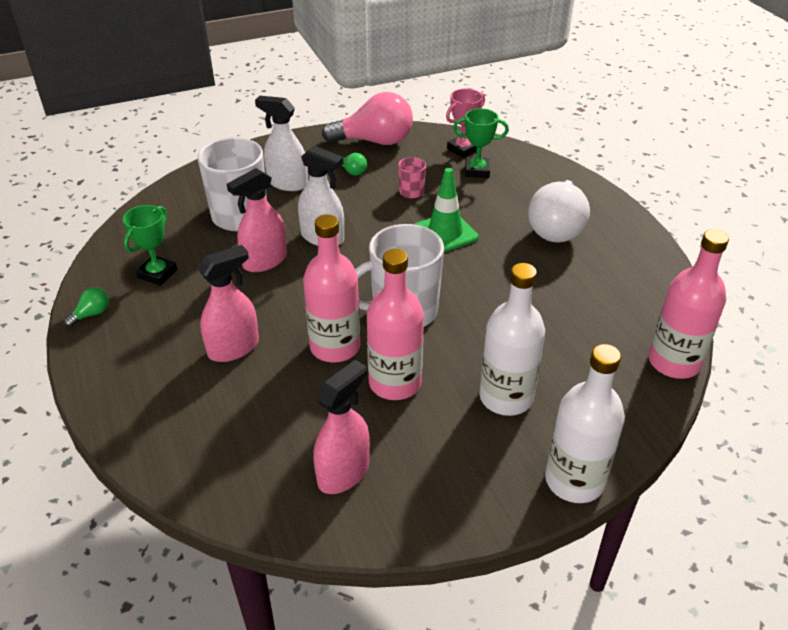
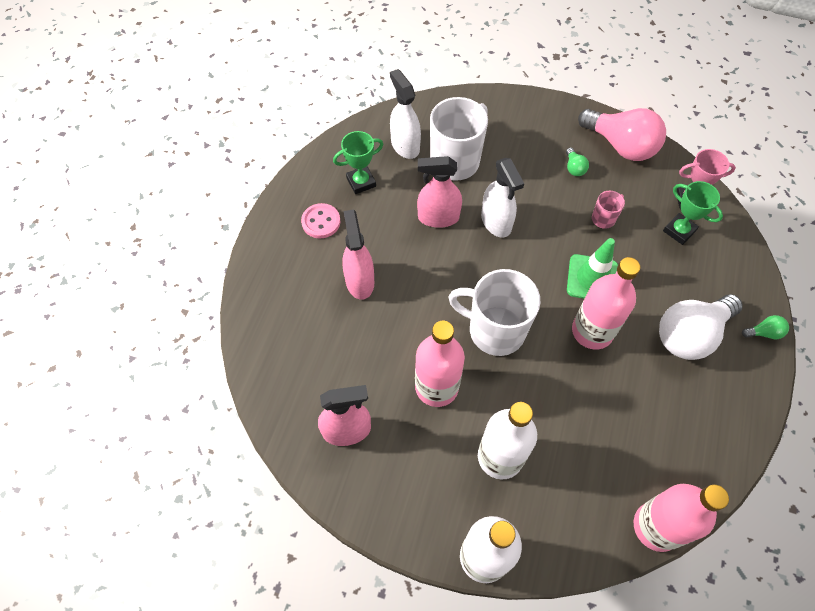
camera: 40 degrees right, 20 degrees up
green light bulb [64,287,109,327] -> green light bulb moved to [742,315,789,339]
pink spray bottle [198,245,259,362] -> pink spray bottle turned 105 degrees counterclockwise [342,209,374,300]
white spray bottle [255,96,308,191] -> white spray bottle moved to [390,69,421,159]
pink bottle [303,215,360,363] -> pink bottle moved to [572,257,641,350]
none -> pink button [301,203,340,239]

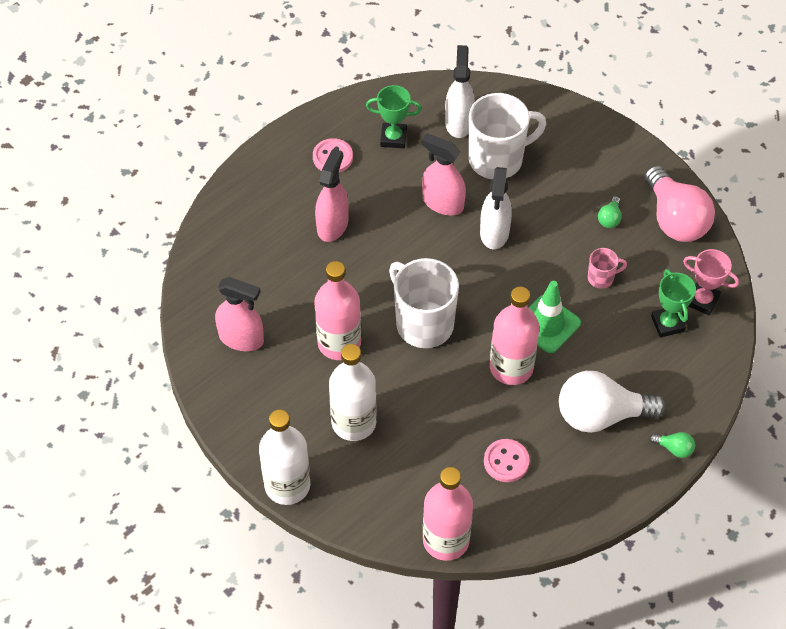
camera: 30 degrees right, 5 degrees down
none -> pink button [484,439,530,482]

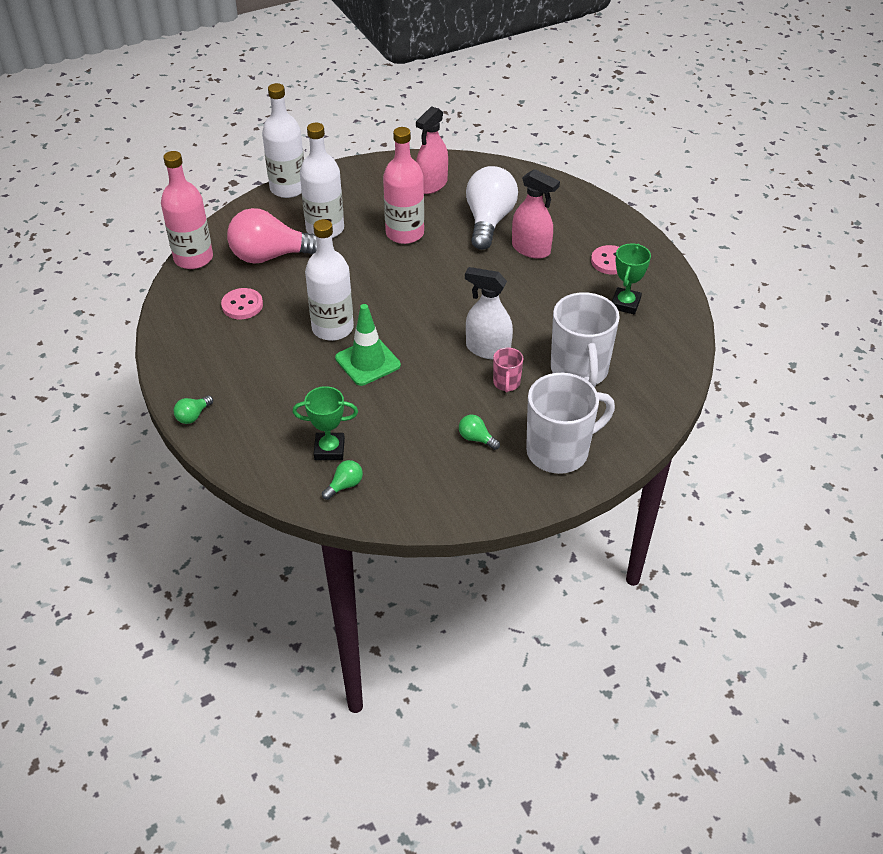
camera: 105 degrees right, 10 degrees down
white mug [389,258,459,348] -> white mug moved to [526,373,615,474]
pink spray bottle [421,133,466,215] -> none
white spray bottle [445,45,475,138] -> none
pink bottle [490,287,539,385] -> white bottle [305,219,354,341]
white light bulb [559,371,666,433] -> white light bulb moved to [466,166,518,250]
pink mug [588,248,627,289] -> pink mug moved to [493,347,523,392]
pink light bulb [644,165,715,242] -> pink light bulb moved to [227,208,317,264]
pink trophy [683,249,739,315] -> green light bulb [322,460,363,500]

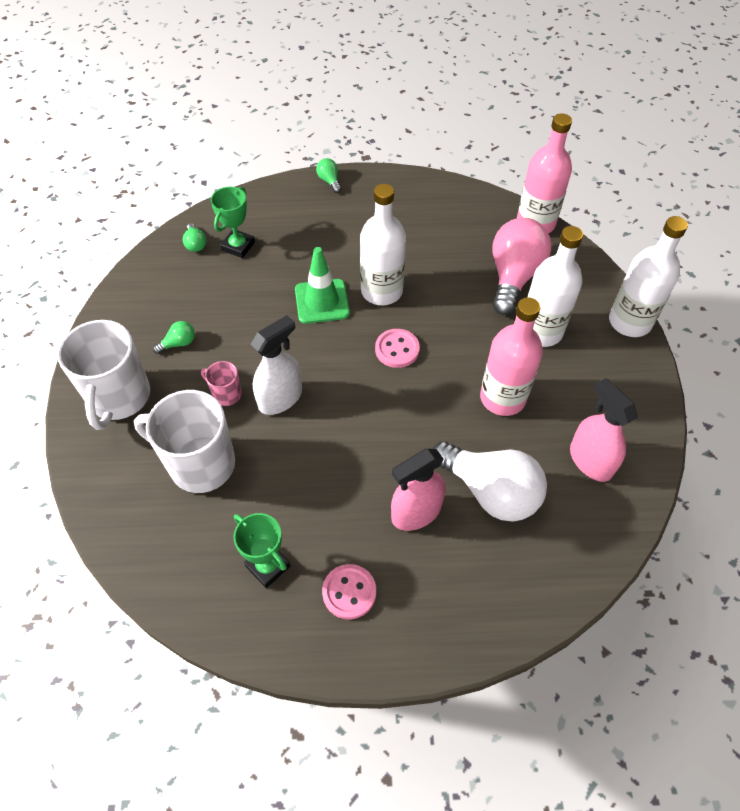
camera: 115 degrees right, 10 degrees up
pink button [221,288,263,319] -> pink button moved to [375,329,420,368]

